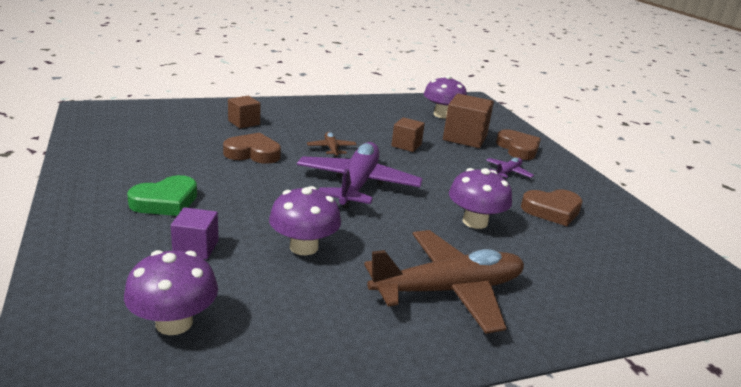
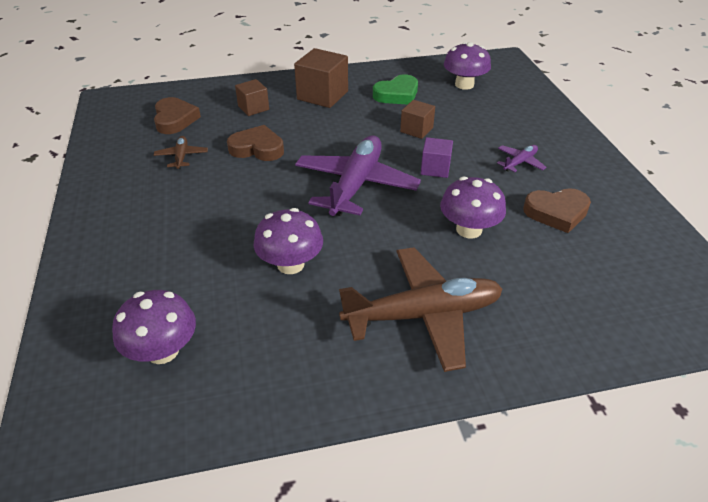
camera: 10 degrees right, 15 degrees up
green heart [127,175,197,216] -> green heart moved to [373,75,418,105]
purple cube [171,207,219,259] -> purple cube moved to [421,137,453,178]
brown plane [307,132,357,158] -> brown plane moved to [154,136,208,169]
brown cube [443,94,494,148] -> brown cube moved to [294,48,348,108]
brown heart [496,129,541,160] -> brown heart moved to [154,97,201,134]

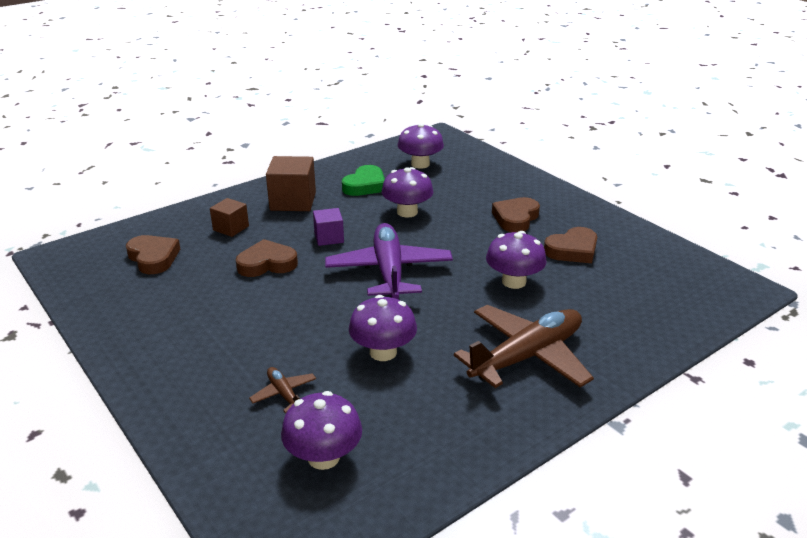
camera: 25 degrees left, 10 degrees down
brown plane [154,136,208,169] -> brown plane moved to [249,367,316,413]
brown cube [400,100,435,139] -> purple mushroom [382,167,433,218]
purple cube [421,137,453,178] -> purple cube moved to [313,208,344,246]
purple plane [497,145,547,172] -> brown heart [492,197,540,232]

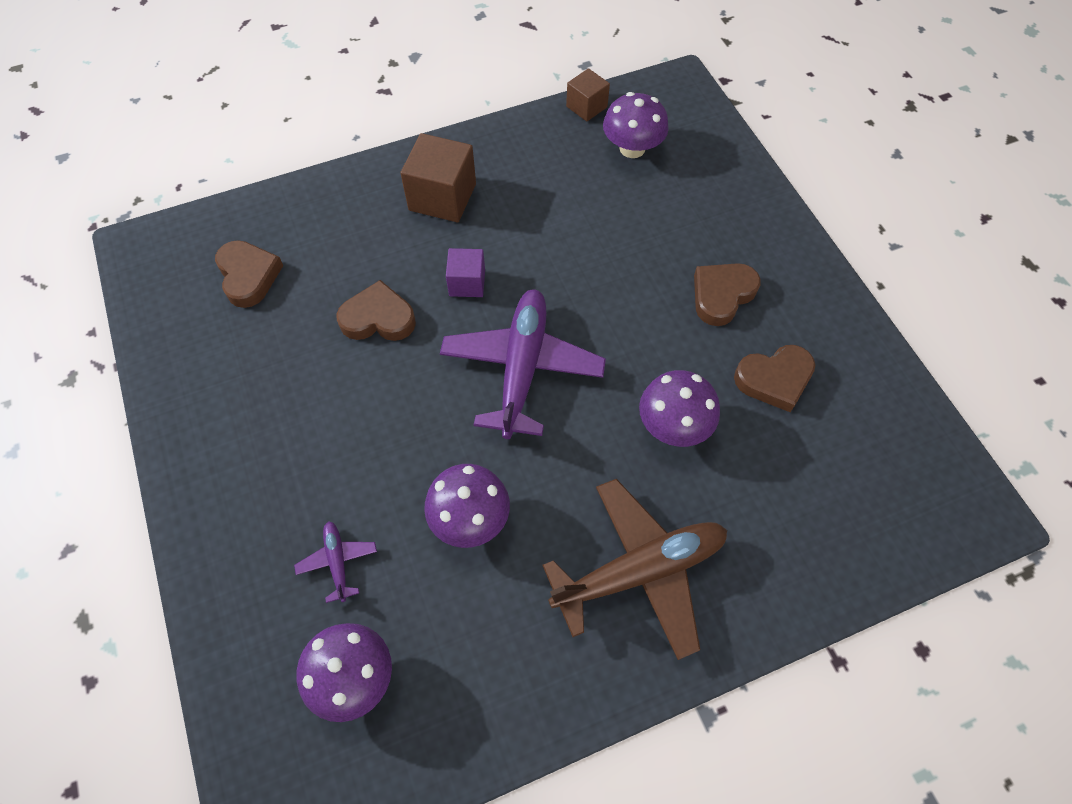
camera: 15 degrees right, 30 degrees up
brown cube [210,198,249,237] -> brown cube moved to [566,68,610,121]
brown plane [249,367,316,413] -> purple plane [294,521,377,603]
green heart [342,165,385,196] -> none
purple mushroom [382,167,433,218] -> none

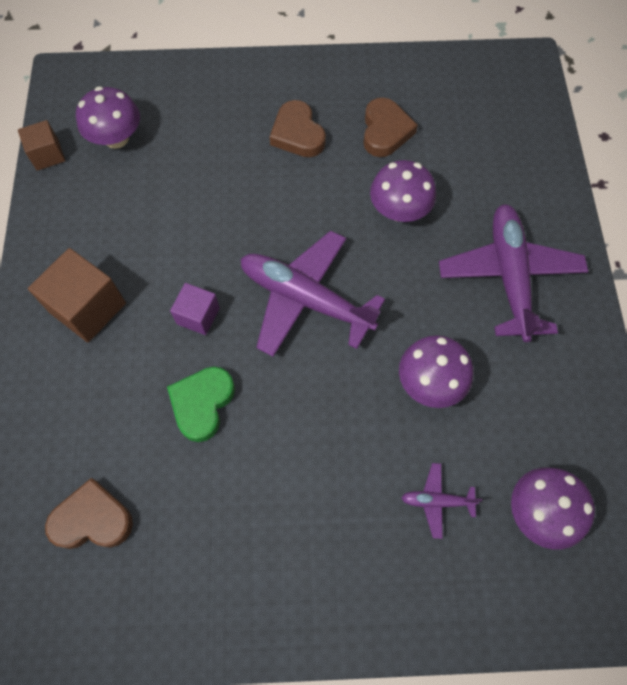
camera: 70 degrees left, 5 degrees up
brown heart [336,280,416,341] -> green heart [167,367,235,442]
brown plane [542,479,727,660] -> purple plane [439,204,589,342]

